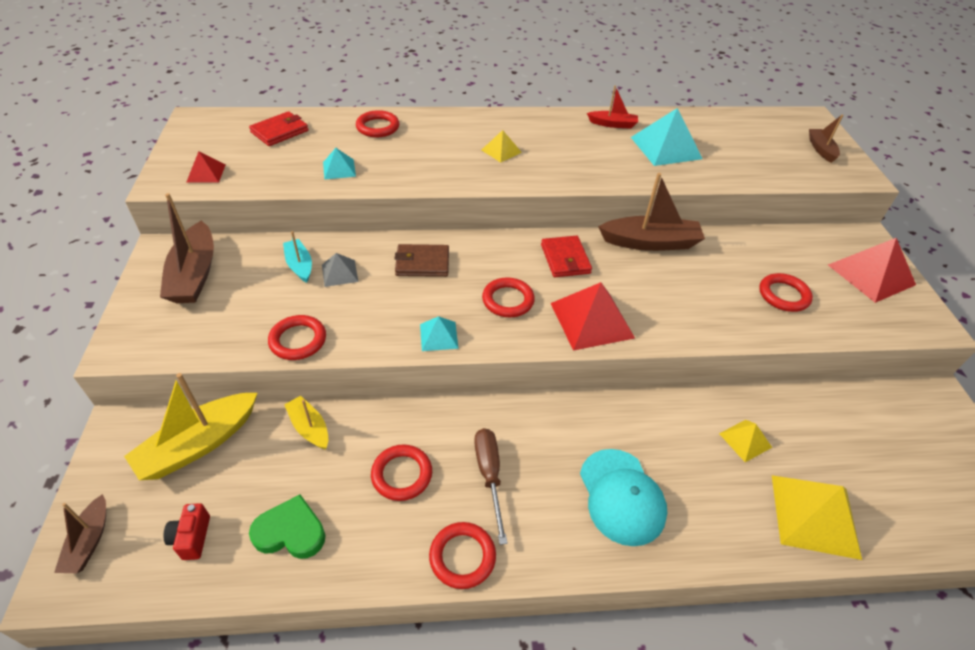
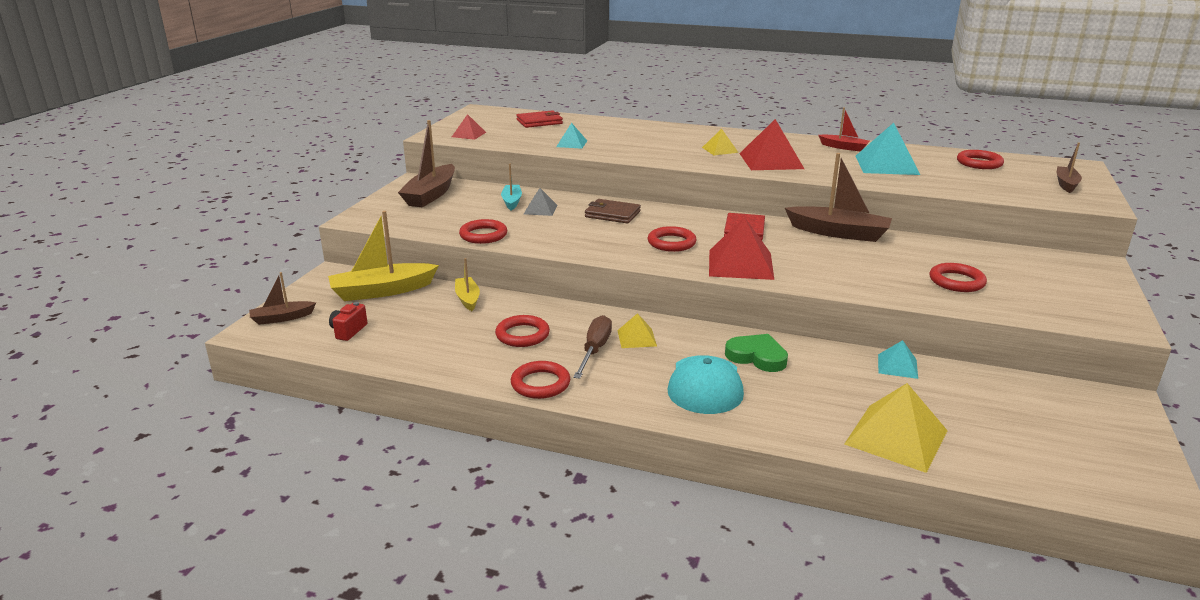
camera: 25 degrees right, 20 degrees down
brown boat [54,494,106,573] -> brown boat turned 45 degrees clockwise [249,272,316,325]
green heart [249,494,326,559] -> green heart moved to [725,334,788,372]
red ring [356,110,399,137] -> red ring moved to [957,150,1004,169]
turquoise pyramid [420,316,459,351] -> turquoise pyramid moved to [878,340,918,379]
yellow pyramid [719,420,772,462] -> yellow pyramid moved to [617,313,657,348]
red pyramid [828,238,916,303] -> red pyramid moved to [739,119,804,170]

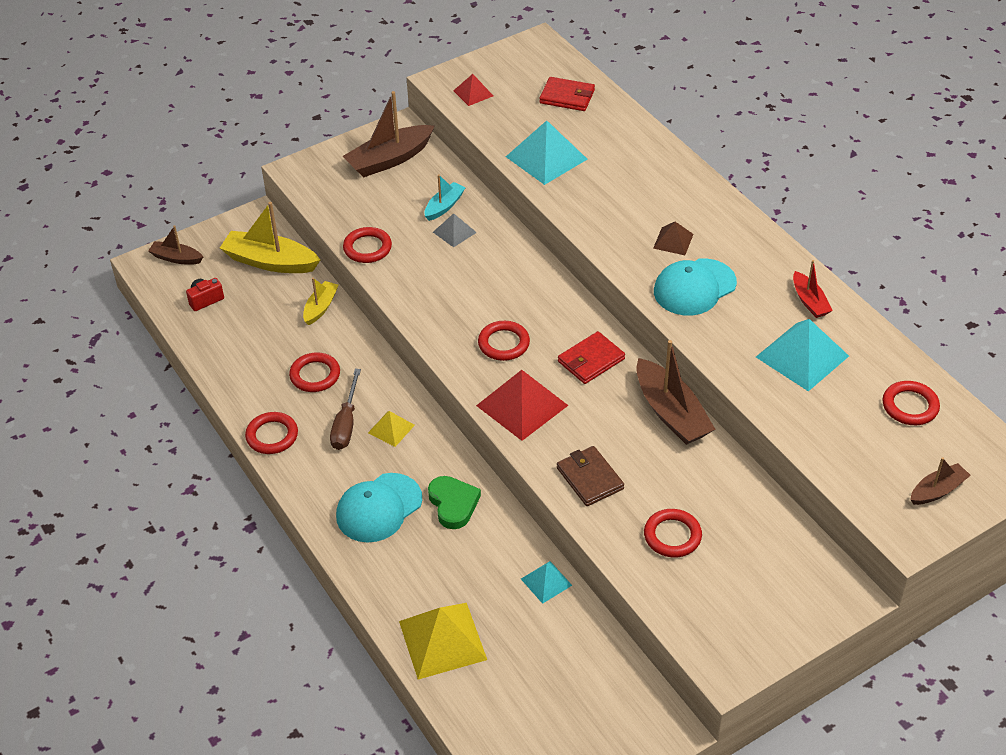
camera: 40 degrees right, 20 degrees up
turquoise pyramid [556,123,587,149] -> turquoise pyramid [506,120,587,185], size x1.87
brown screwdriver [573,315,612,379] -> brown screwdriver turned 135 degrees clockwise [330,369,361,450]
brown wallet [585,199,641,224] -> brown wallet moved to [557,446,624,506]
yellow pyramid [702,129,739,155] -> brown pyramid [653,222,694,255]
red pyramid [739,119,804,170] -> turquoise cap [654,259,737,316]

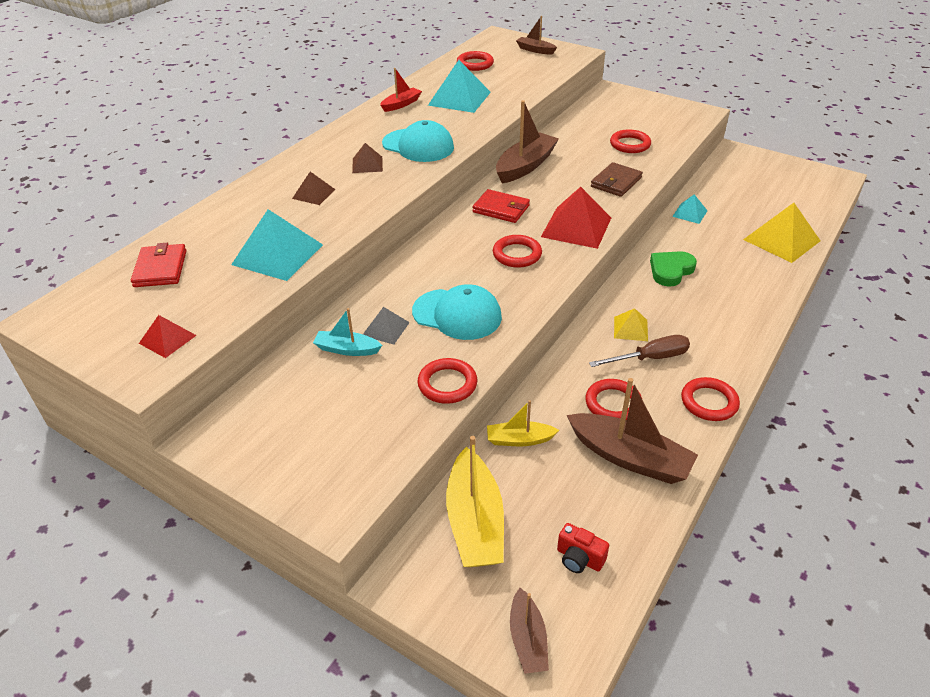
camera: 115 degrees left, 5 degrees down
turquoise cap [336,473,422,542] -> turquoise cap moved to [412,284,502,340]
brown boat [342,91,435,178] -> brown boat moved to [567,378,698,484]
none -> brown pyramid [292,172,336,205]

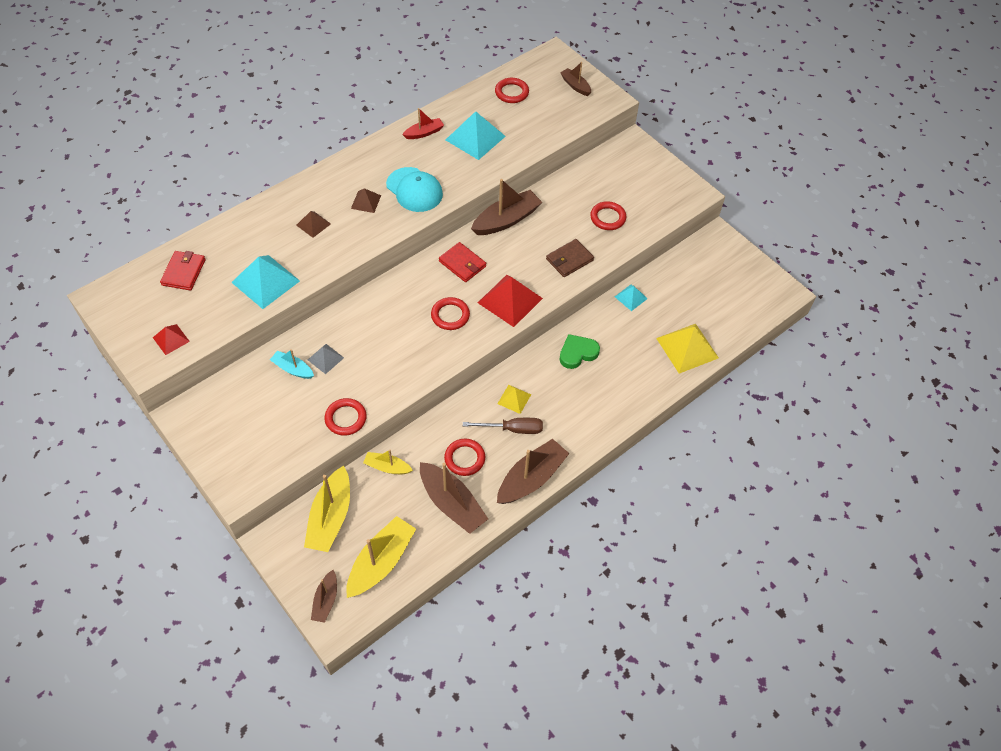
camera: 15 degrees right, 15 degrees up
turquoise cap [412,284,502,340] -> none
red camera [557,523,609,573] -> yellow boat [346,516,416,598]
red ring [681,377,740,421] -> brown boat [497,439,569,504]

